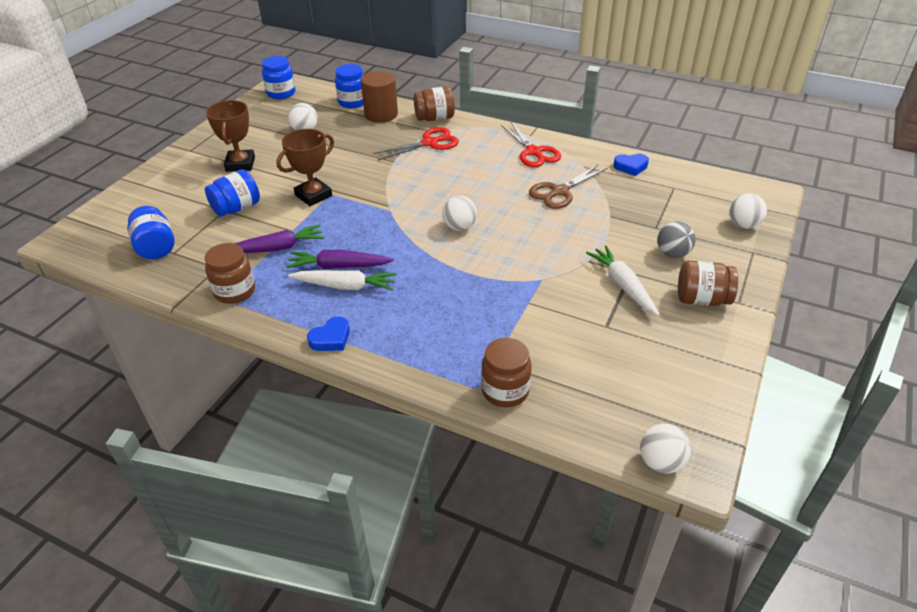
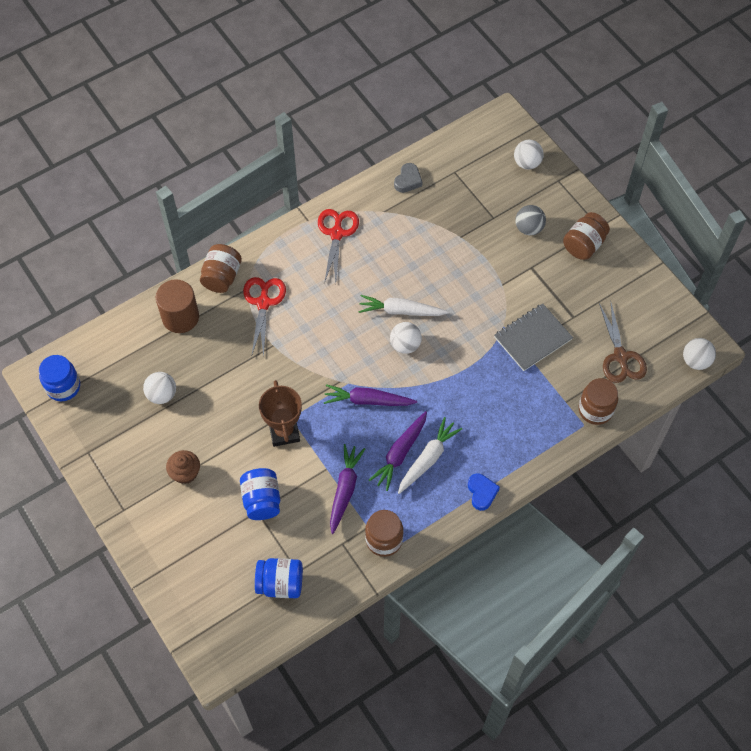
camera: 60 degrees left, 20 degrees up
brown trophy [206,100,255,172] -> brown cupcake [166,450,200,484]
blue jar [335,64,364,108] -> none
red scissors [501,122,561,167] -> red scissors turned 90 degrees counterclockwise [318,209,359,283]
brown scissors [529,165,607,209] -> brown scissors moved to [599,303,647,383]
white carrot [586,245,659,316] -> white carrot moved to [358,295,449,316]
blue heart [613,153,649,176] -> grey heart [394,163,423,193]
none -> purple carrot [324,384,417,406]
none -> grey notebook [494,304,573,371]

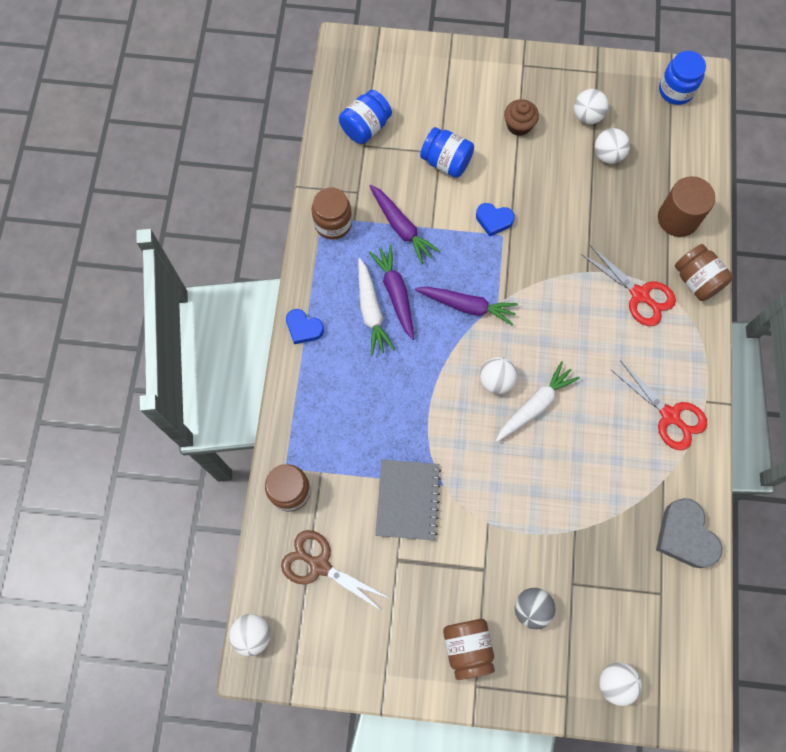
camera: 130 degrees right, 10 degrees up
brown trophy [259,380,302,447] -> blue heart [476,203,515,237]
purple carrot [324,384,417,406] -> purple carrot turned 60 degrees clockwise [415,287,518,325]
grey heart [394,163,423,193] -> grey heart [656,498,723,568], size x1.64
none -> white ball [574,89,609,124]

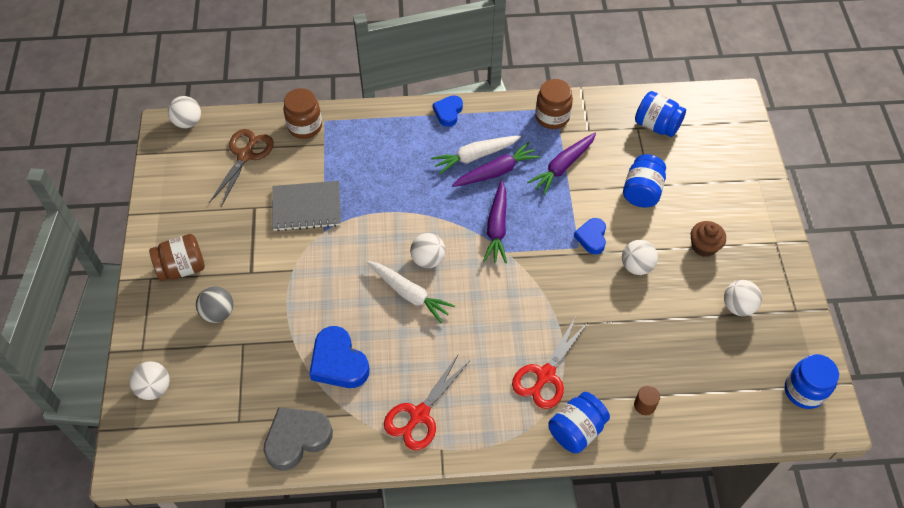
camera: 80 degrees right, 15 degrees down
white ball [595,128,630,164] -> white ball moved to [622,240,658,275]
brown cylinder [658,176,715,237] -> brown cylinder [634,386,660,415], size x0.48
brown jar [675,244,733,301] -> blue jar [548,392,610,453]
none -> blue heart [309,326,369,388]

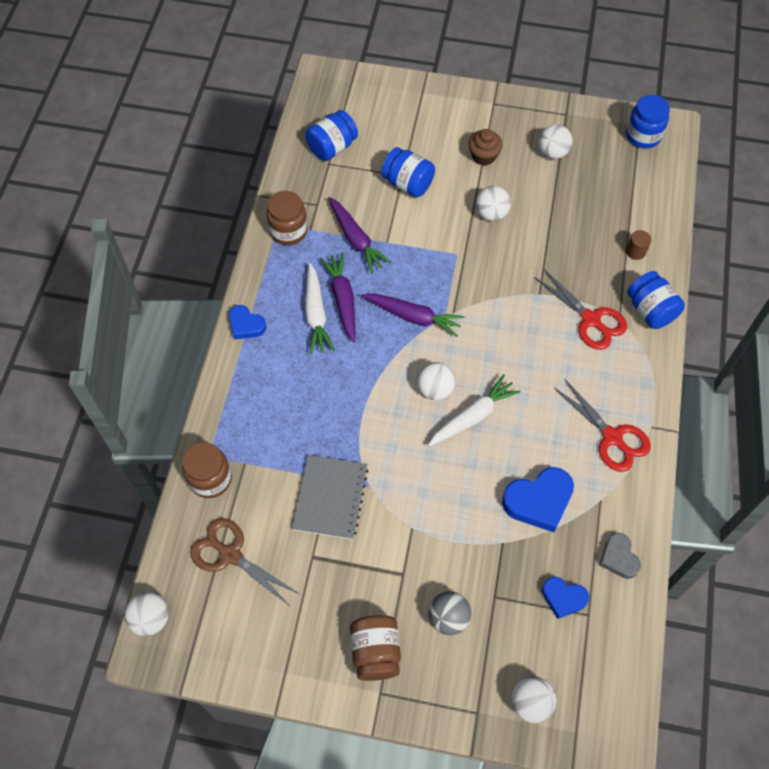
camera: 75 degrees left, 5 degrees up
grey heart [263,407,333,471] -> grey heart [599,533,641,579], size x0.61
blue heart [574,218,606,254] -> blue heart moved to [542,577,589,619]

